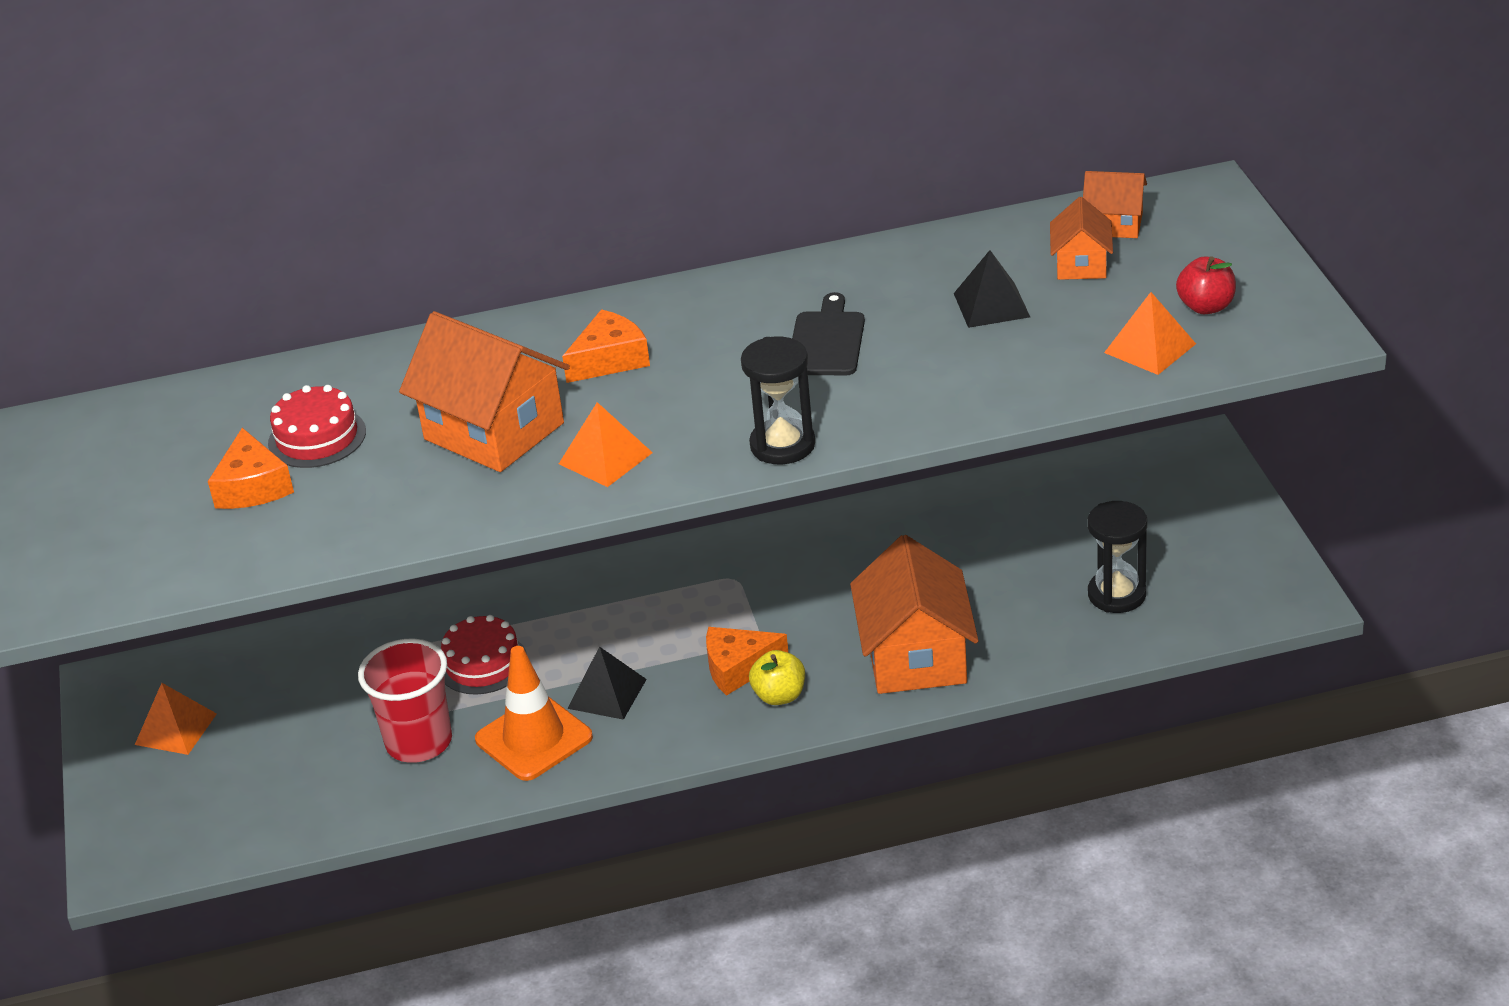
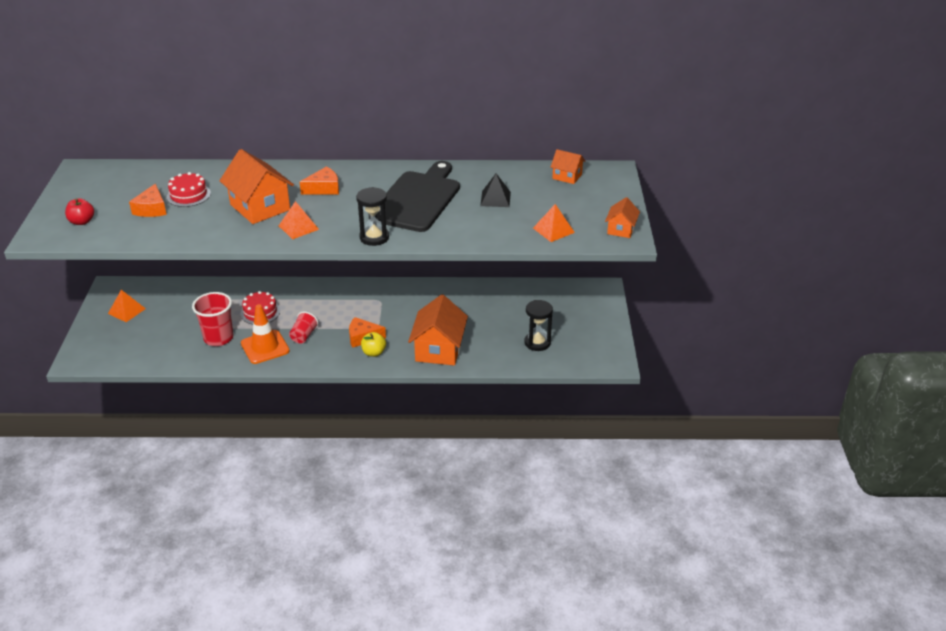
camera: 10 degrees right, 0 degrees up
black pyramid [567,646,647,720] -> red cup [289,312,319,343]
black cutting board [792,292,865,375] -> black cutting board [369,161,460,232], size x2.04
orange house [1050,197,1113,280] -> orange house moved to [605,197,640,238]
red apple [1176,256,1236,314] -> red apple moved to [65,198,94,225]

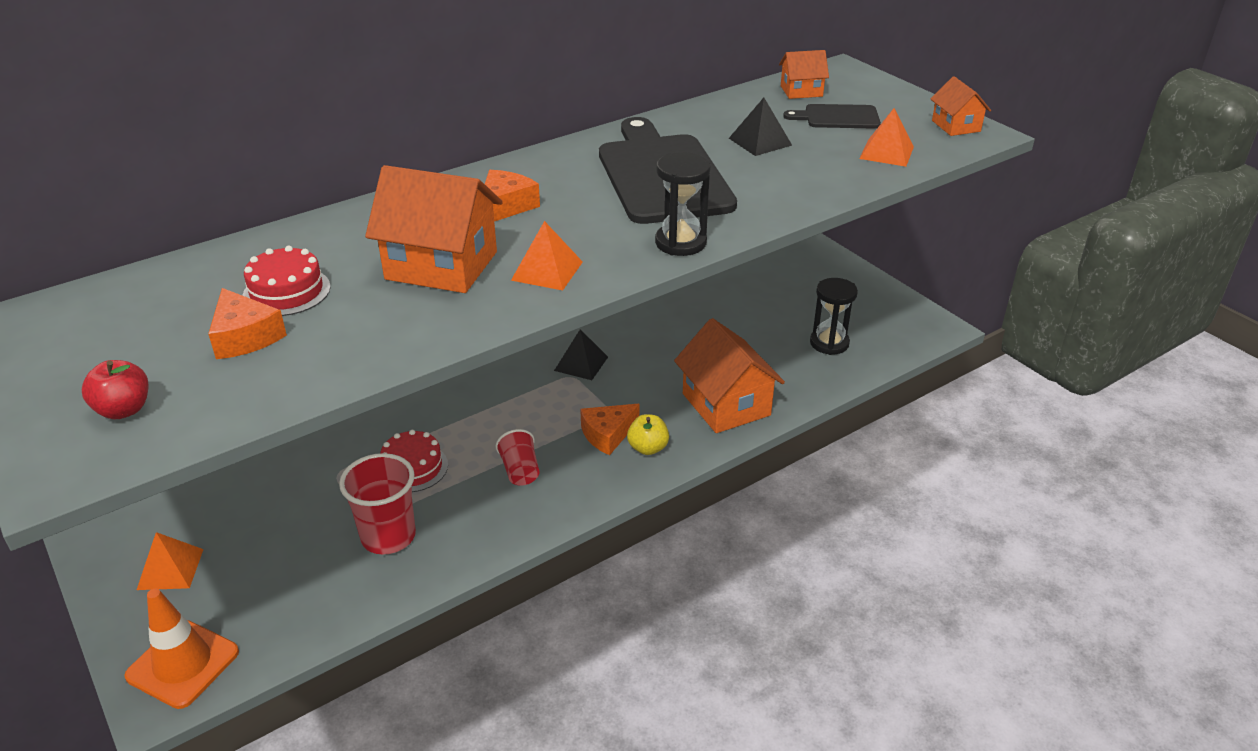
camera: 35 degrees left, 0 degrees up
orange traffic cone [241,304,290,364] -> orange traffic cone moved to [124,589,239,709]
none -> black pyramid [554,329,608,380]
none -> black cutting board [783,104,881,129]

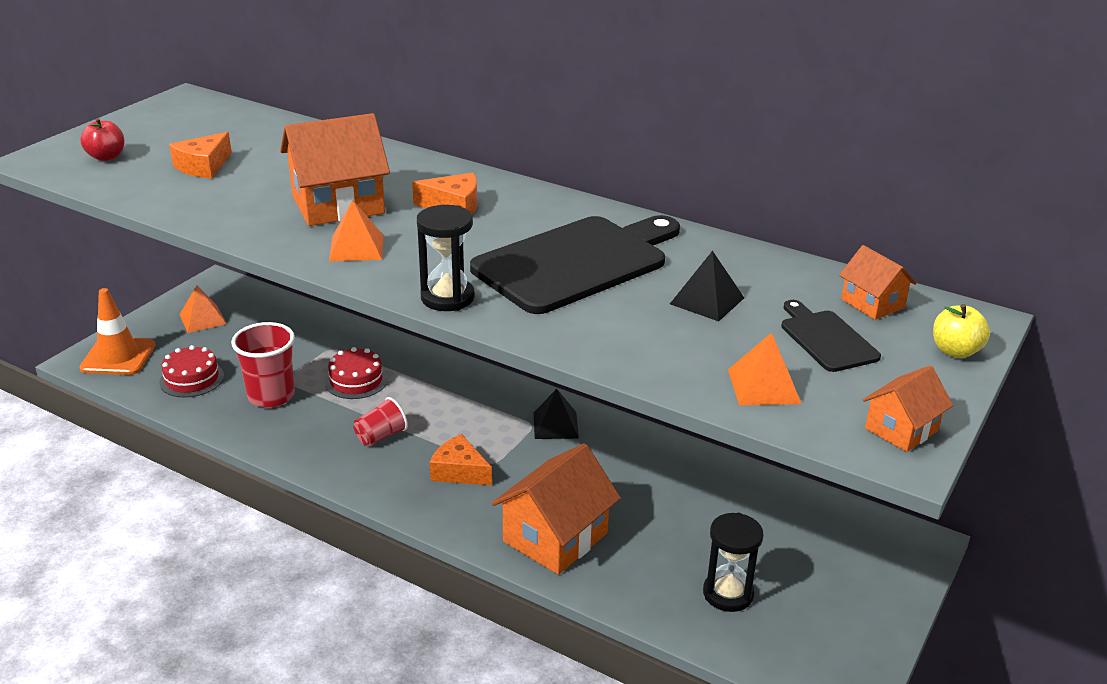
camera: 65 degrees right, 5 degrees down
red cake [242,246,331,316] -> red cake moved to [159,345,224,397]
orange house [365,165,503,293] -> orange house turned 75 degrees clockwise [280,113,390,226]
yellow apple [627,414,669,455] -> yellow apple moved to [933,304,990,358]

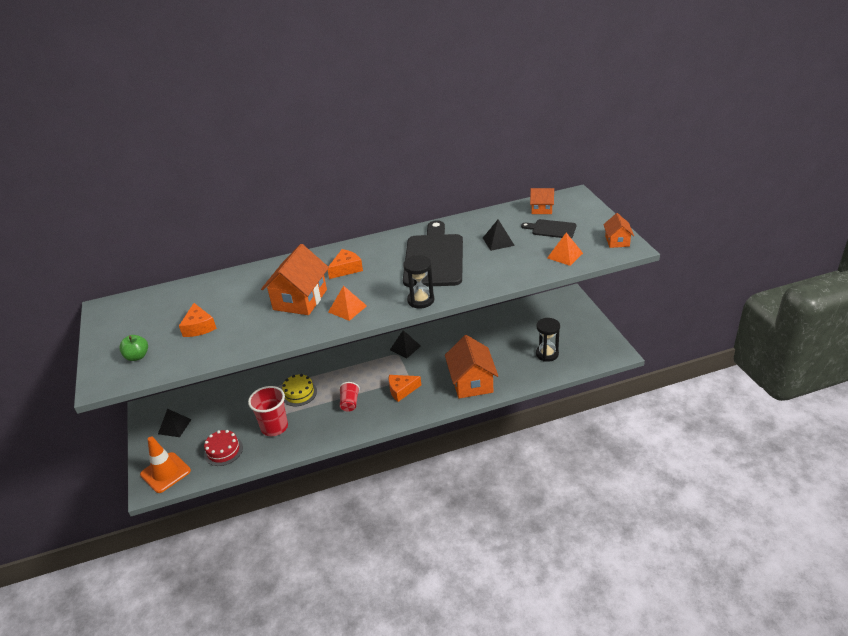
camera: 45 degrees left, 5 degrees up
red apple [80,118,125,161] -> green apple [119,335,148,361]
orange pyramid [179,285,227,333] -> black pyramid [158,409,192,437]
red cake [325,347,388,399] -> yellow cake [282,374,317,406]
yellow apple [933,304,990,358] -> none

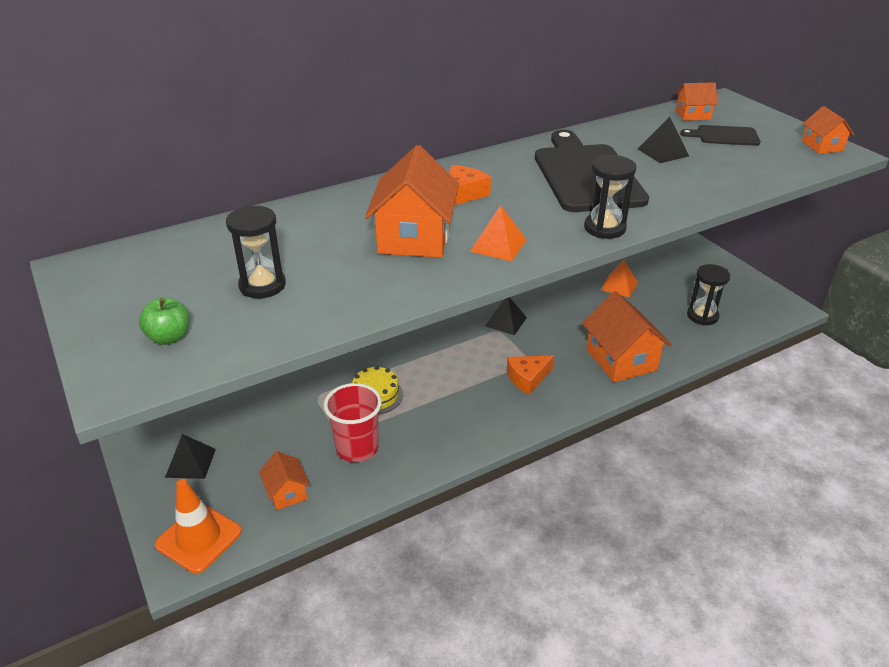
camera: 15 degrees left, 0 degrees up
orange cheese [179,303,217,337] -> black hourglass [226,206,286,298]
red cake [204,430,243,466] -> orange house [259,451,310,510]
red cup [339,382,360,412] -> none
orange pyramid [547,233,583,266] -> orange pyramid moved to [601,260,638,298]

